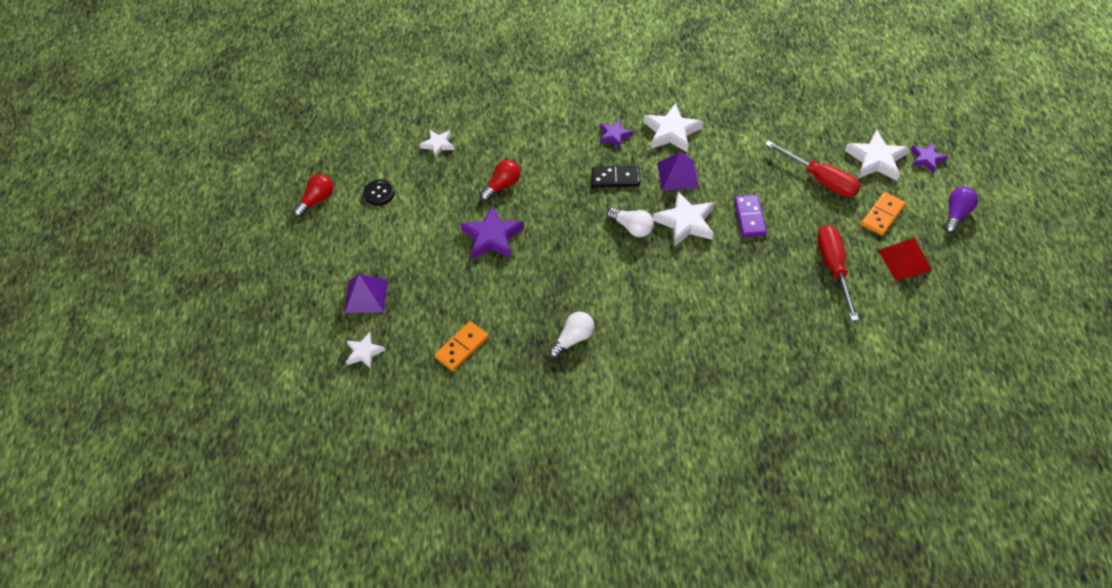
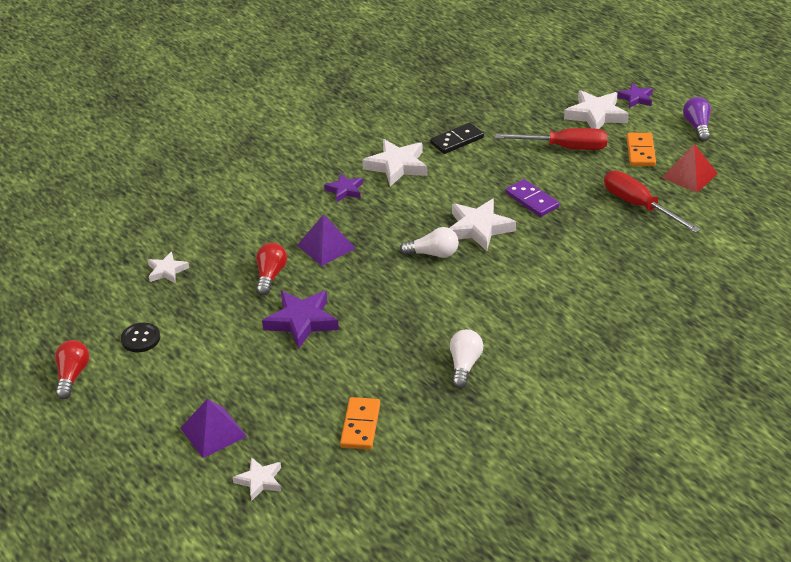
camera: 35 degrees left, 15 degrees down
black domino [592,166,640,187] -> black domino moved to [430,123,484,154]
purple pyramid [657,151,699,191] -> purple pyramid moved to [297,214,356,266]

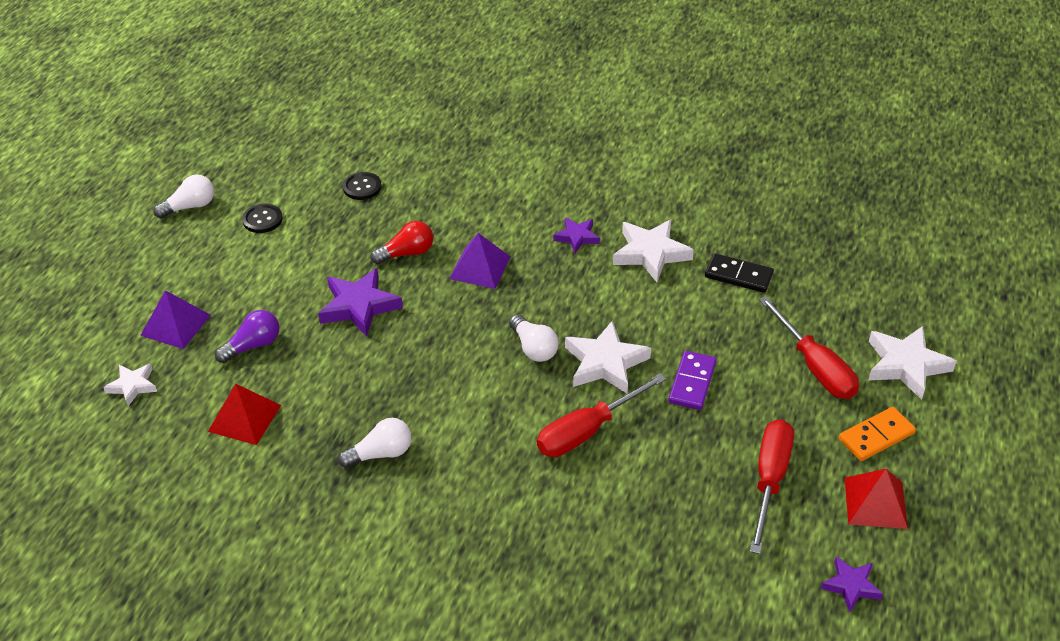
camera: 55 degrees right, 5 degrees up
red light bulb [55,340,89,399] -> white light bulb [153,174,214,218]
white star [148,252,189,283] -> black button [343,172,382,200]
orange domino [340,397,380,450] -> red pyramid [208,384,281,445]
purple star [617,83,653,108] -> purple star moved to [821,556,883,612]
purple light bulb [683,97,711,142] -> purple light bulb moved to [215,310,279,363]
none -> red screwdriver [537,373,666,457]

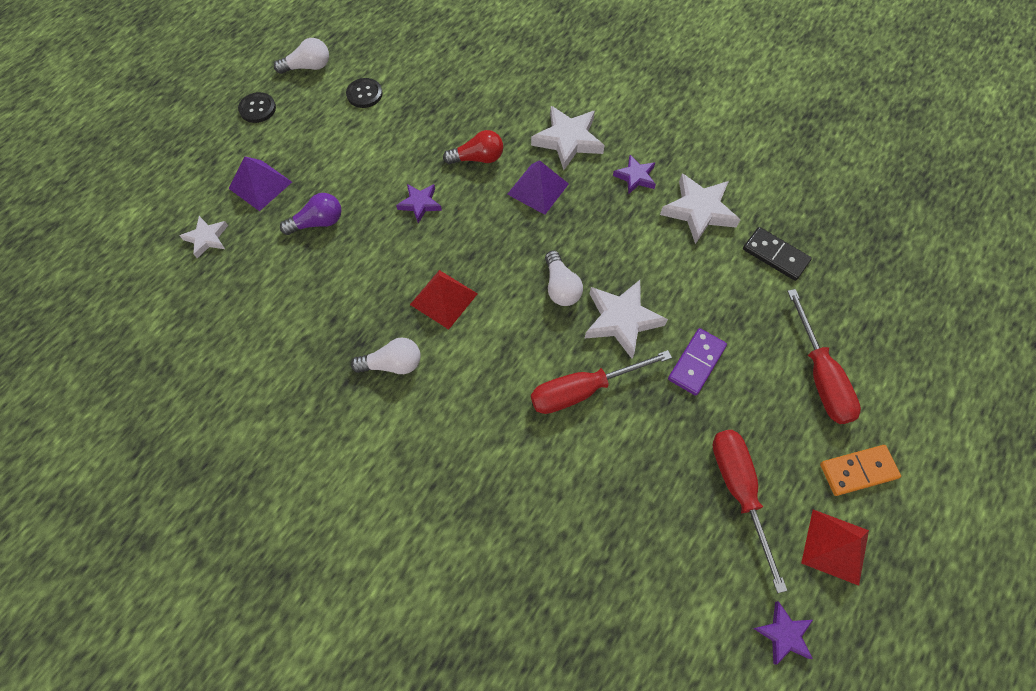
camera: 15 degrees right, 20 degrees up
red pyramid [208,384,281,445] -> red pyramid moved to [410,270,478,330]
purple star [318,268,403,337] -> purple star [396,184,442,223], size x0.59
black button [343,172,382,200] -> black button moved to [238,92,276,123]
red screwdriver [750,419,794,554] -> red screwdriver turned 45 degrees counterclockwise [712,430,787,593]
white star [869,326,957,400] -> white star moved to [531,106,605,170]

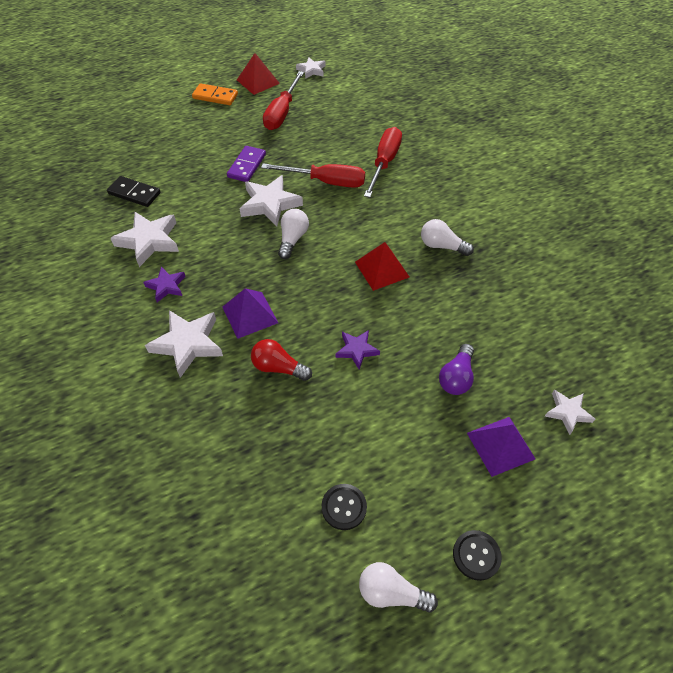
camera: 150 degrees left, 10 degrees down
purple light bulb [280,193,341,235] -> purple light bulb turned 75 degrees counterclockwise [439,344,474,395]
purple domino [668,328,727,396] -> purple domino turned 45 degrees counterclockwise [227,146,266,182]
black domino [743,227,812,281] -> black domino turned 45 degrees counterclockwise [107,176,161,207]
purple star [753,601,813,664] -> white star [296,57,325,79]
red screwdriver [787,289,861,424] -> red screwdriver moved to [364,127,402,198]

